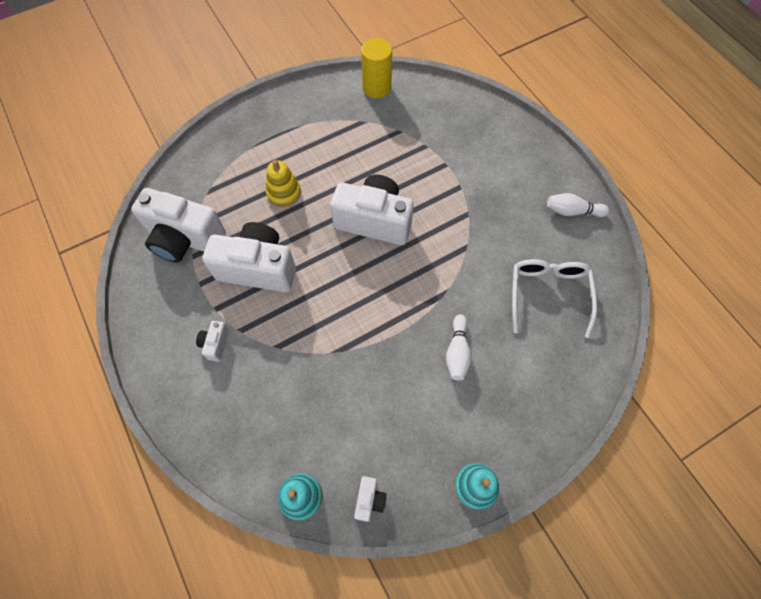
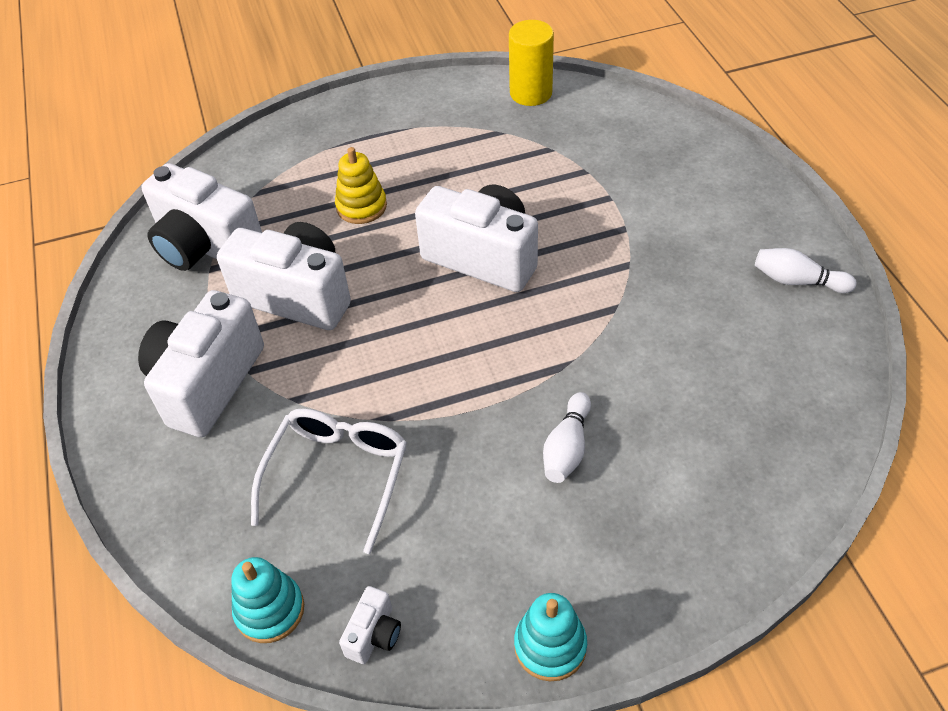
camera: 15 degrees right, 15 degrees down
white camera [196,321,229,362] -> white camera [138,290,264,437], size x2.33
white glasses [512,259,597,338] -> white glasses moved to [251,408,407,554]

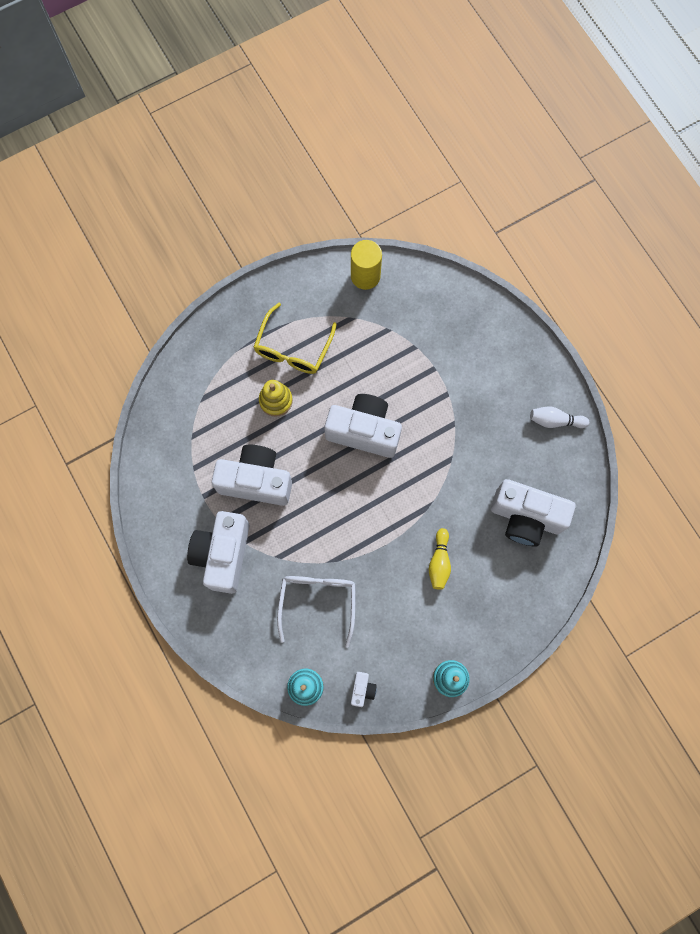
camera: 15 degrees left, 25 degrees up
white camera [141,163,262,271] -> white camera moved to [491,479,576,546]
white bowling pin [543,392,591,483] -> yellow bowling pin [429,528,451,590]
none -> yellow glasses [254,303,337,374]

